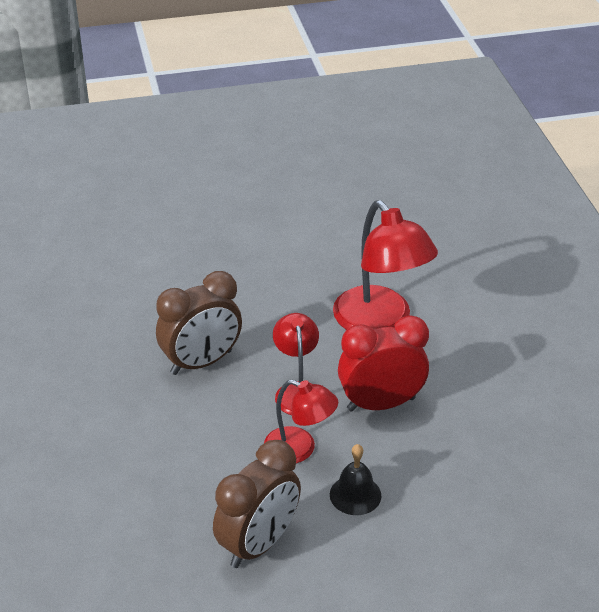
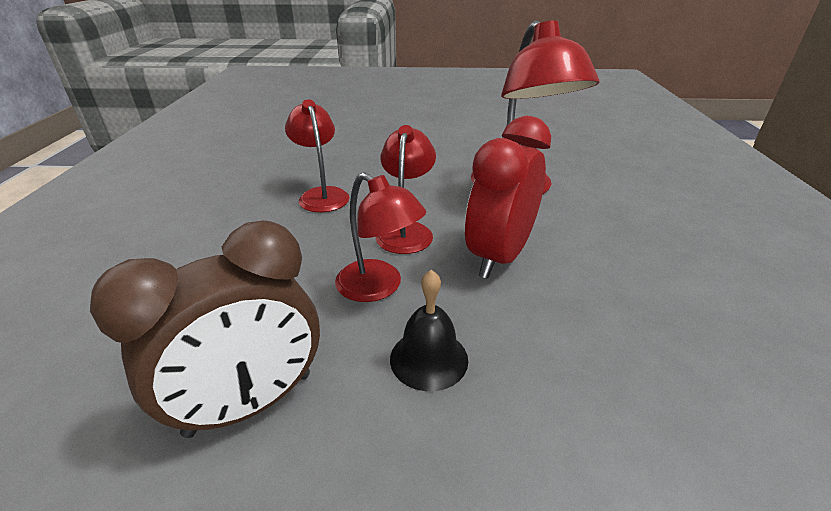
camera: 15 degrees right, 5 degrees down
brown clock [156,271,242,375] -> red lamp [285,99,350,212]
red clock [338,315,429,412] -> red clock turned 60 degrees counterclockwise [465,116,551,279]

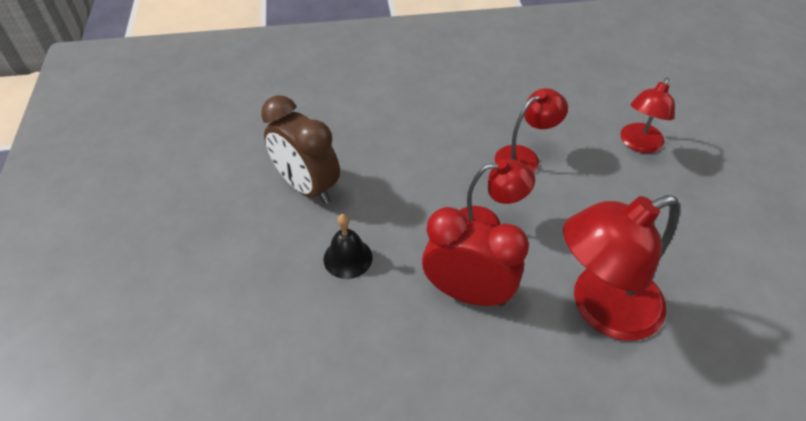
camera: 80 degrees right, 15 degrees up
red lamp [335,172,426,302] -> red lamp moved to [621,77,675,153]

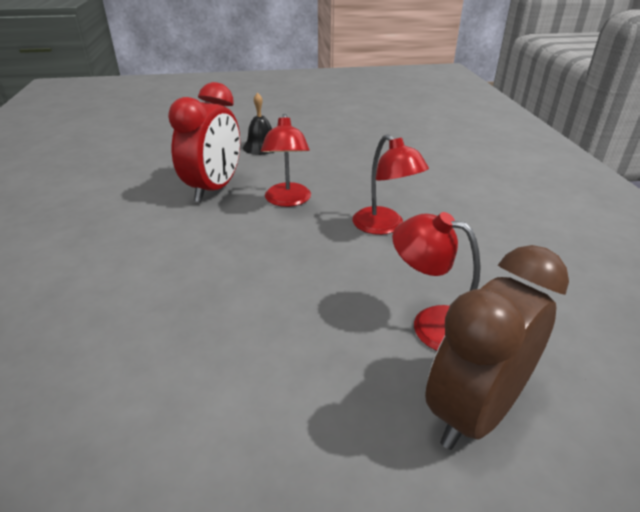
camera: 90 degrees right, 15 degrees down
brown clock [261,95,340,204] -> brown clock moved to [425,245,569,450]
red lamp [563,195,680,341] -> none

